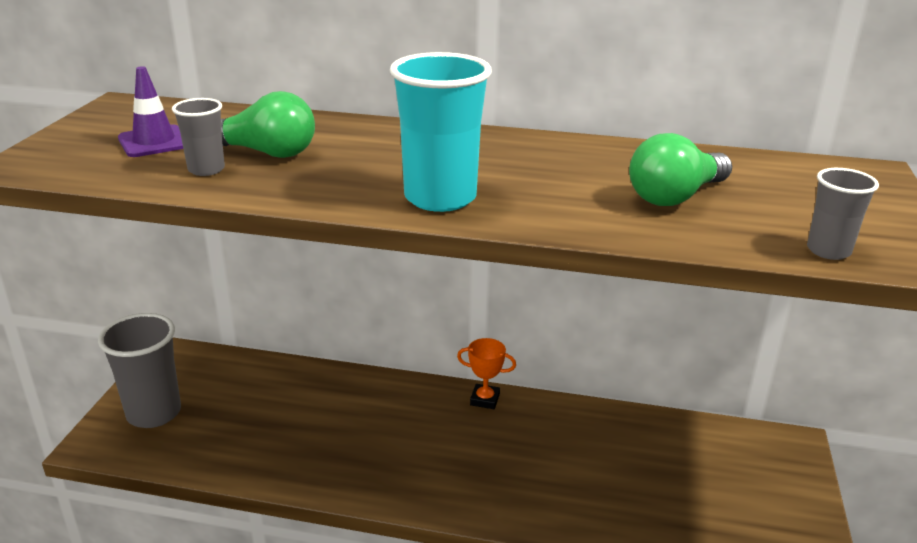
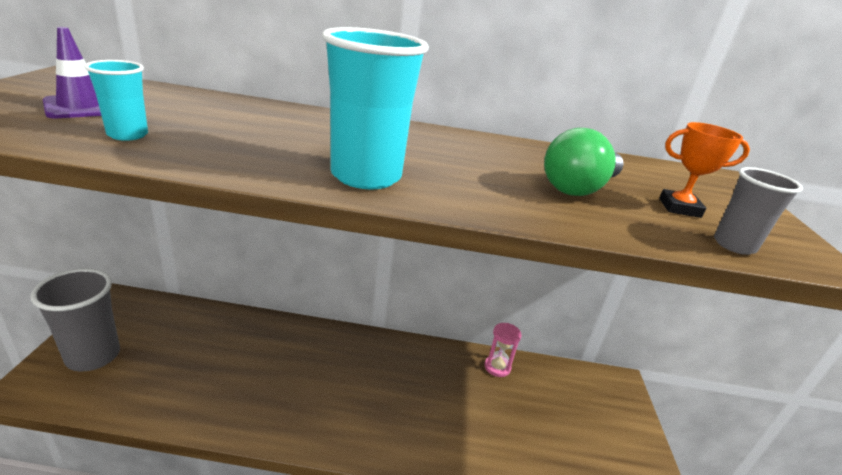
camera: 10 degrees left, 0 degrees up
grey cup [172,98,225,176] -> turquoise cup [84,60,148,141]
green light bulb [221,91,315,158] -> none
orange trophy [457,338,516,409] -> orange trophy moved to [659,122,750,218]
none -> pink hourglass [485,323,522,377]

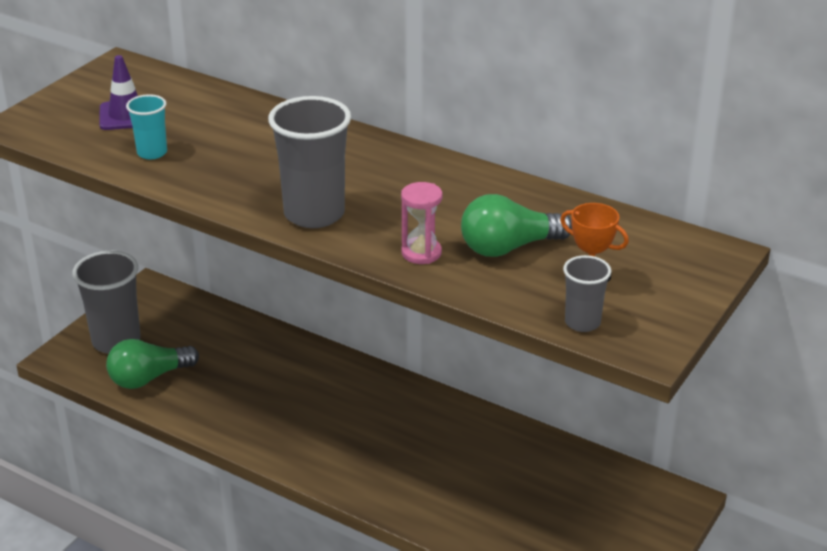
camera: 30 degrees right, 5 degrees up
turquoise cup [322,27,429,189] -> grey cup [268,96,351,228]
pink hourglass [485,323,522,377] -> pink hourglass moved to [401,182,442,264]
none -> green light bulb [106,339,199,389]

